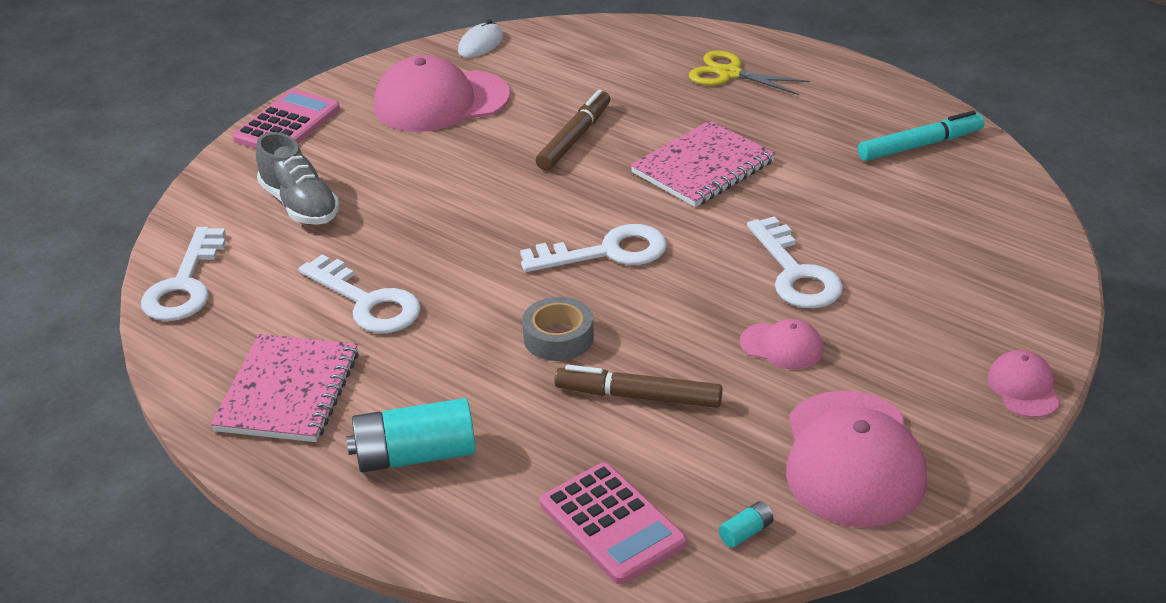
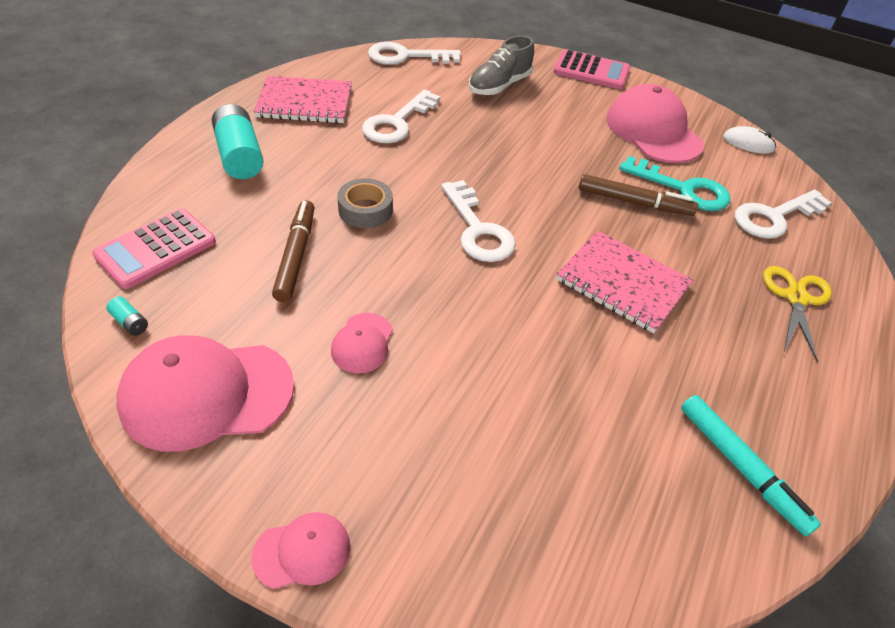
camera: 75 degrees right, 10 degrees up
white key [747,216,843,308] -> white key moved to [735,190,832,239]
none -> turquoise key [619,156,730,211]

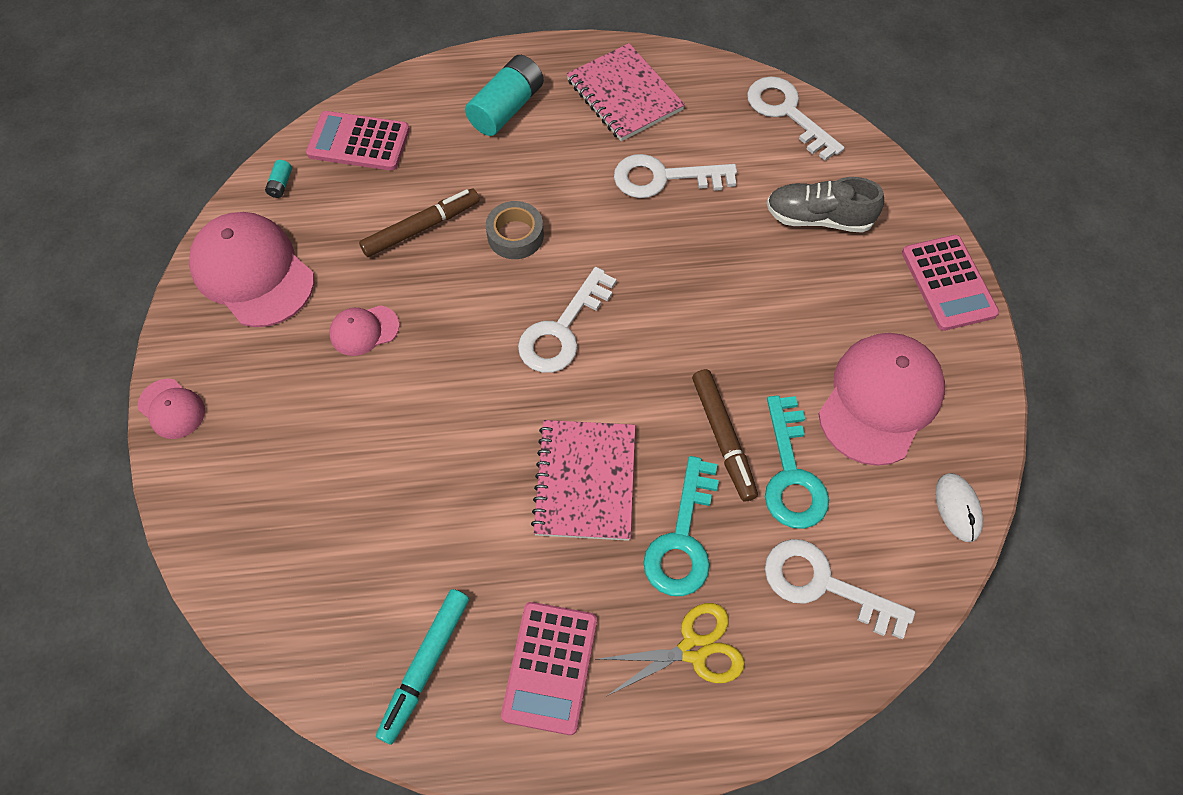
camera: 60 degrees right, 15 degrees up
none -> pink calculator [501,602,597,735]
none -> turquoise key [643,456,719,596]

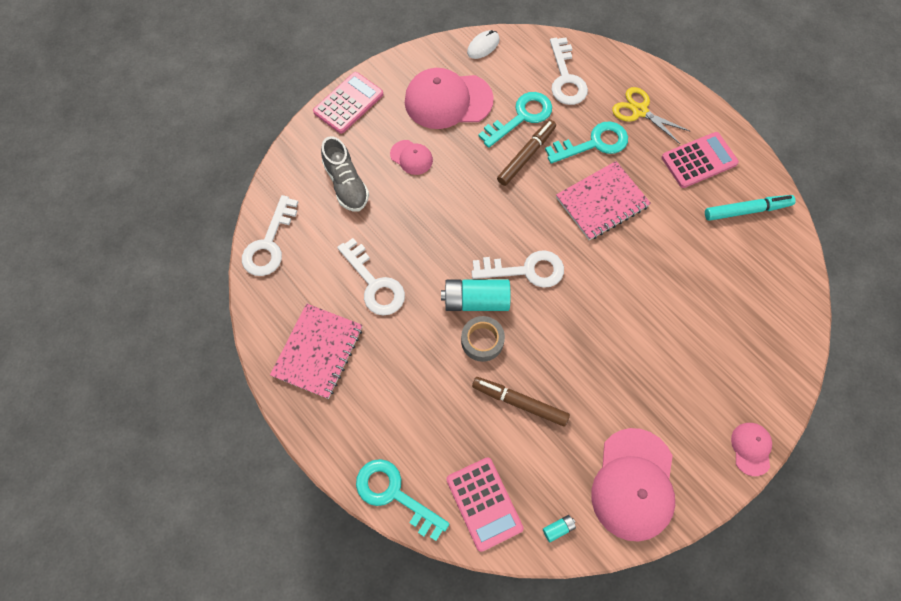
camera: 125 degrees left, 5 degrees up
pink cap [329,305,400,356] -> pink cap moved to [390,140,433,175]
turquoise battery [465,55,544,136] -> turquoise battery moved to [441,279,511,311]
none -> turquoise key [356,459,449,541]

